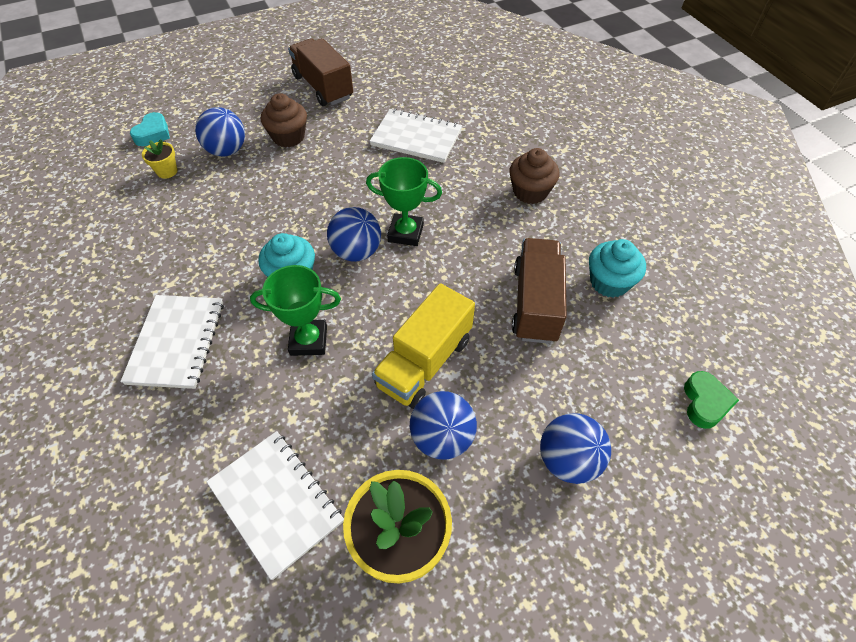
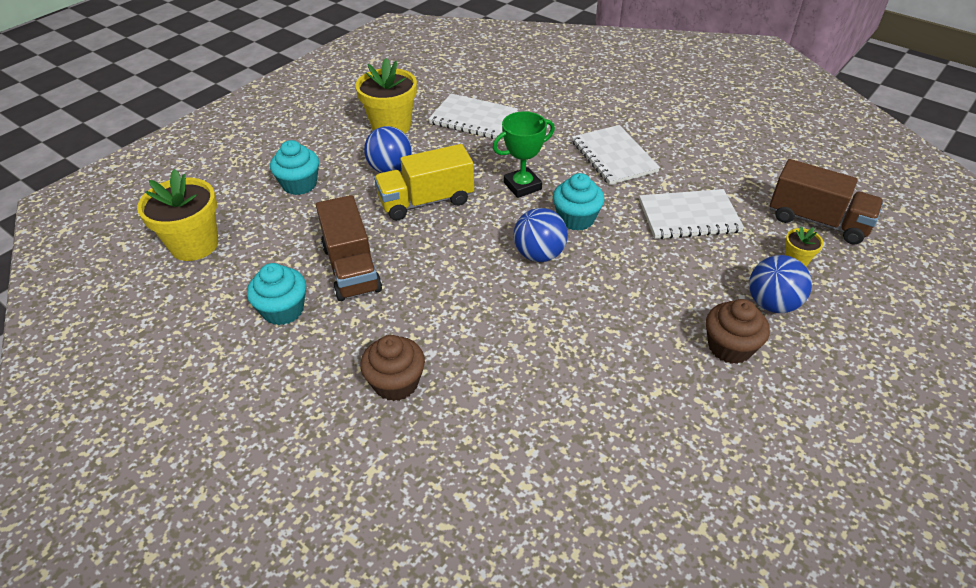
camera: 155 degrees right, 10 degrees down
turquoise heart [130,112,170,146] -> none
brown truck [288,38,353,106] -> brown truck moved to [770,159,884,244]
green trophy [366,157,442,246] -> none
white notebook [369,109,462,163] -> white notebook moved to [639,189,744,239]
yellow truck [372,283,475,409] -> yellow truck turned 120 degrees counterclockwise [374,144,474,221]
blue ball [540,413,611,484] -> turquoise cupcake [270,140,319,195]
green heart [684,371,739,429] -> yellow flower pot [137,169,218,261]

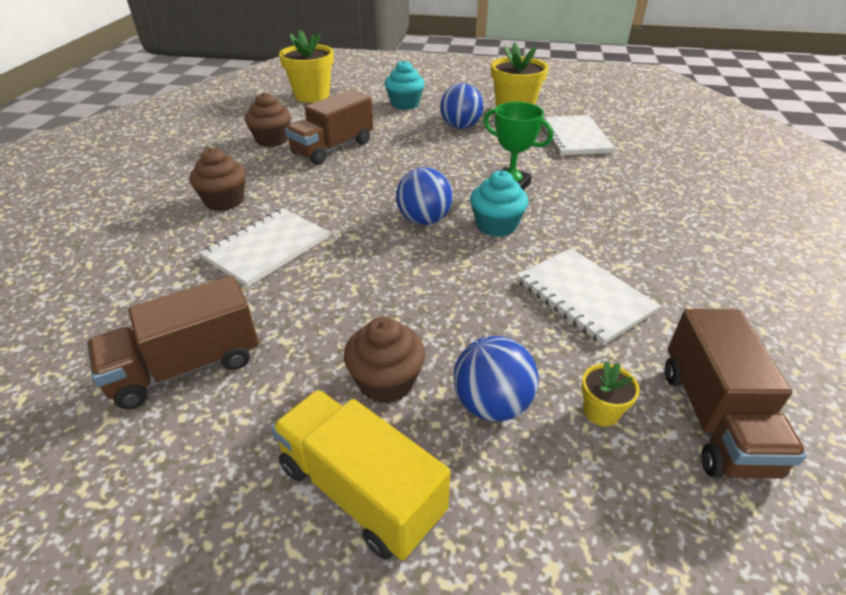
camera: 60 degrees right, 5 degrees down
turquoise cupcake [247,263,306,325] -> brown cupcake [245,92,291,147]
yellow truck [374,144,474,221] -> yellow truck moved to [271,390,450,561]
white notebook [572,125,660,185] -> white notebook moved to [200,208,329,287]
none -> brown truck [87,276,259,409]

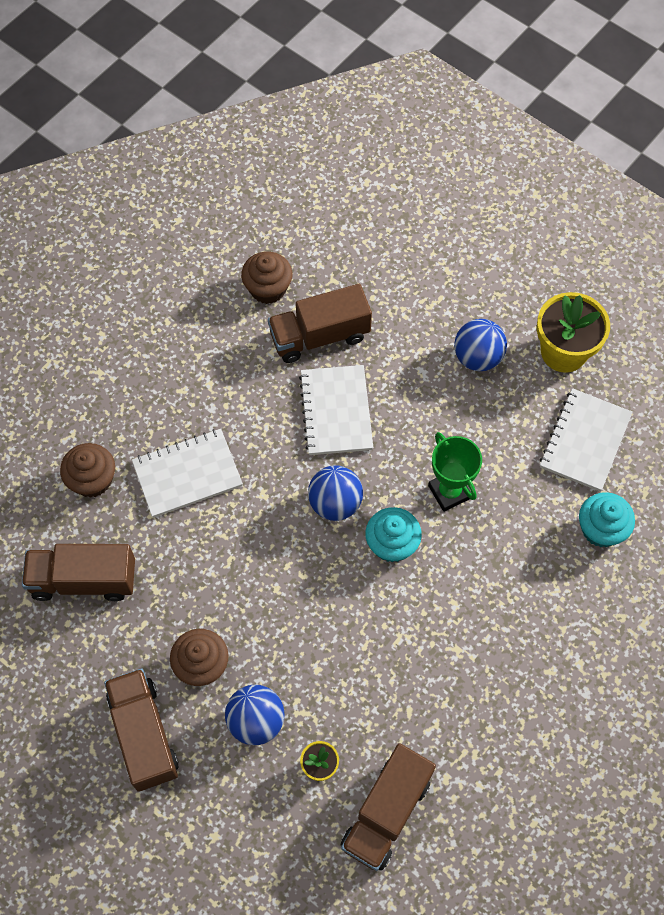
camera: 30 degrees right, 25 degrees up
brown cupcake [189,148,246,211] -> brown cupcake moved to [60,443,115,498]
yellow truck [271,390,450,561] -> brown truck [104,668,178,792]
yellow flower pot [279,30,334,103] -> none
turquoise cupcake [385,60,425,110] -> turquoise cupcake moved to [579,492,635,547]
white notebook [517,248,660,345] -> white notebook moved to [299,365,373,455]

